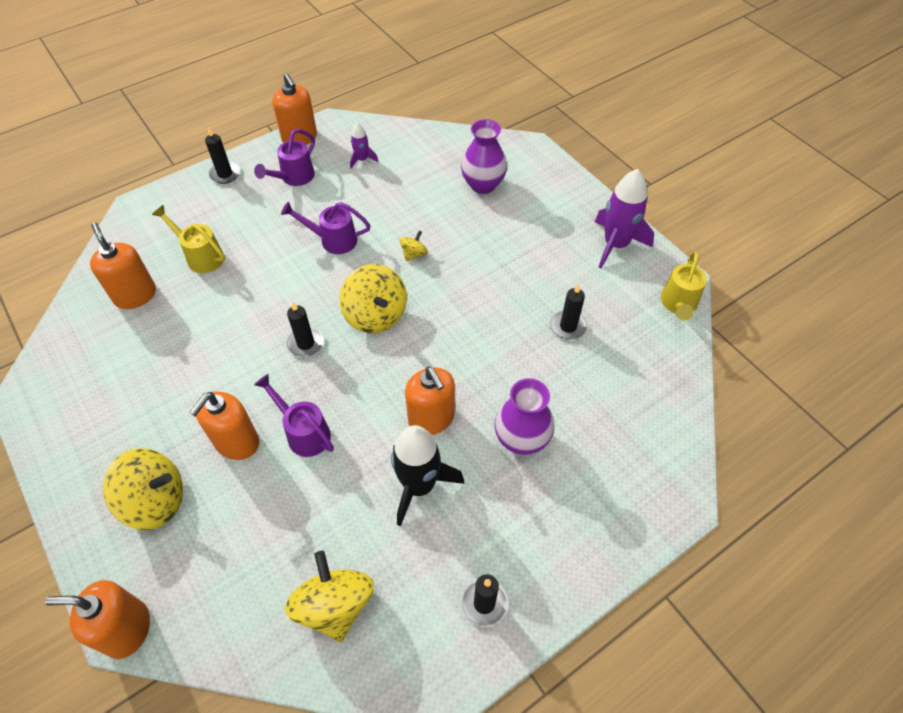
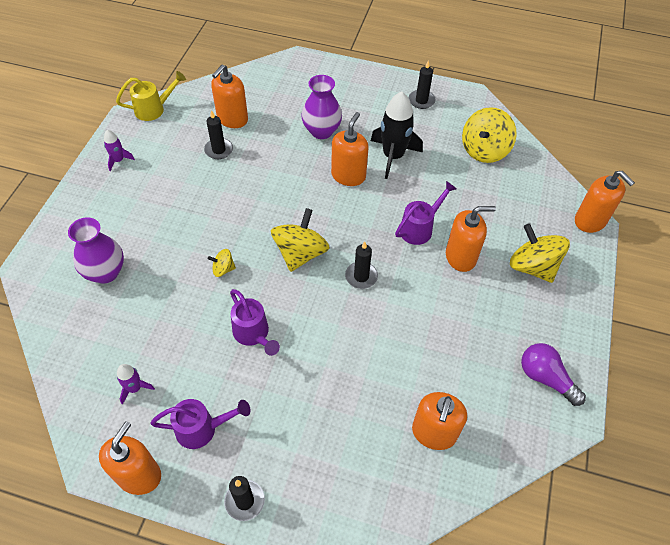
camera: 130 degrees left, 0 degrees up
yellow watering can [152,205,225,273] -> none
purple watering can [254,374,334,457] -> purple watering can turned 135 degrees counterclockwise [395,181,457,245]
purple rocket [595,169,654,269] -> purple rocket [104,130,135,171], size x0.50
none -> orange soap dispenser [211,65,248,128]
none -> purple light bulb [521,343,586,406]

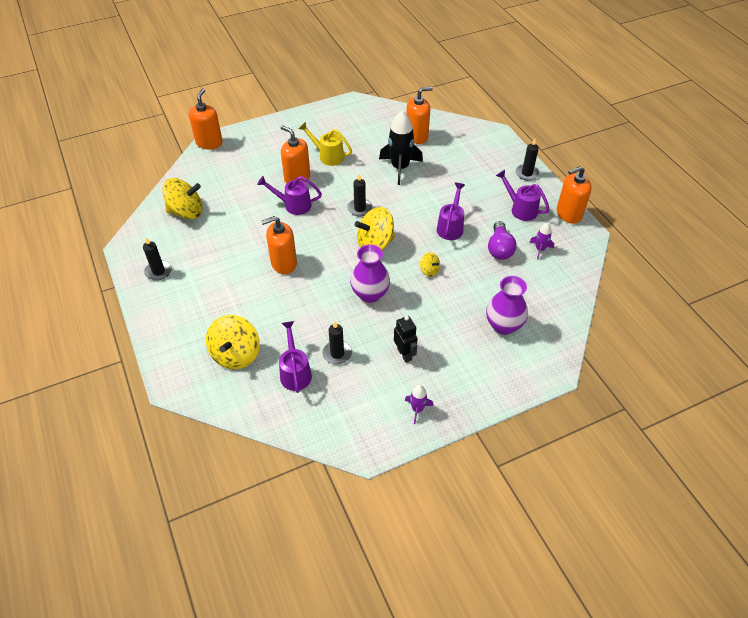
camera: 130 degrees left, 5 degrees down
yellow watering can [116,71,186,121] -> yellow watering can moved to [299,122,352,166]
orange soap dispenser [211,65,248,128] -> purple watering can [279,321,312,393]
purple vase [301,75,342,139] -> purple vase moved to [350,244,390,303]
black rocket [371,91,423,179] -> black rocket moved to [379,110,423,185]
yellow spinning top [510,223,570,283] -> yellow spinning top moved to [206,315,260,369]
purple light bulb [521,343,586,406] -> purple light bulb moved to [488,221,517,260]
none -> black robot [394,316,418,363]

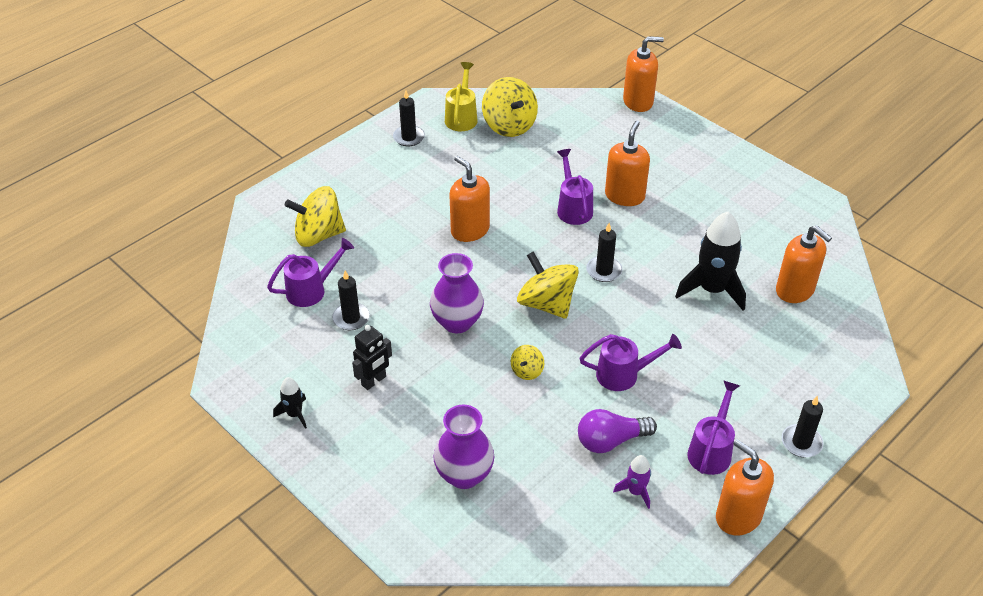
camera: 70 degrees right, 5 degrees down
yellow watering can [299,122,352,166] -> yellow watering can moved to [445,62,477,131]
purple rocket [405,385,433,424] -> black rocket [273,377,307,429]

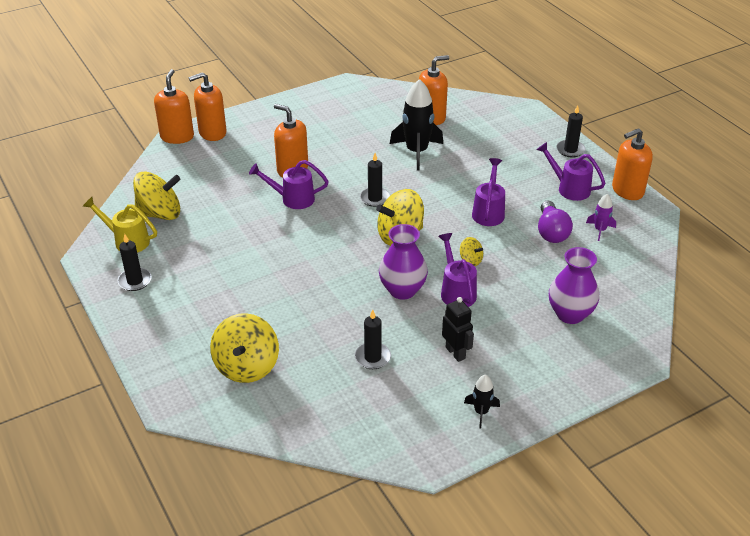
camera: 75 degrees left, 5 degrees down
purple watering can [267,238,354,307] -> purple watering can moved to [438,233,477,307]
orange soap dispenser [450,156,490,242] -> orange soap dispenser moved to [188,72,227,141]

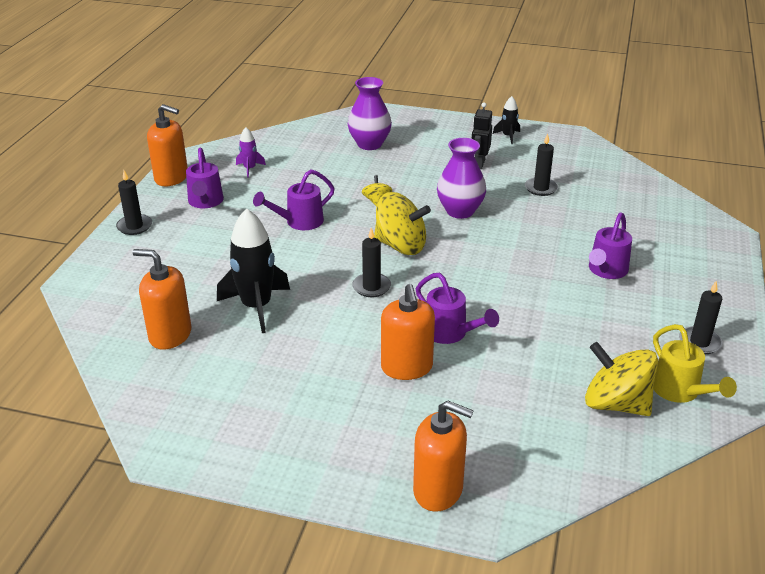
camera: 135 degrees left, 5 degrees down
orange soap dispenser [154,69,194,144] -> none
yellow spinning top [210,313,279,383] -> none
purple watering can [438,233,477,307] -> purple watering can moved to [589,212,632,279]
purple light bulb [538,200,573,243] -> none

